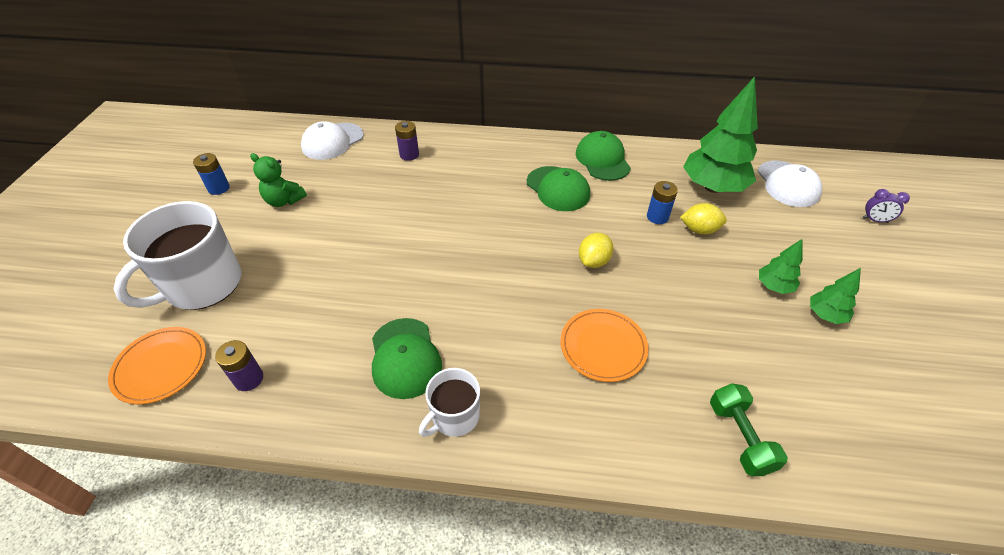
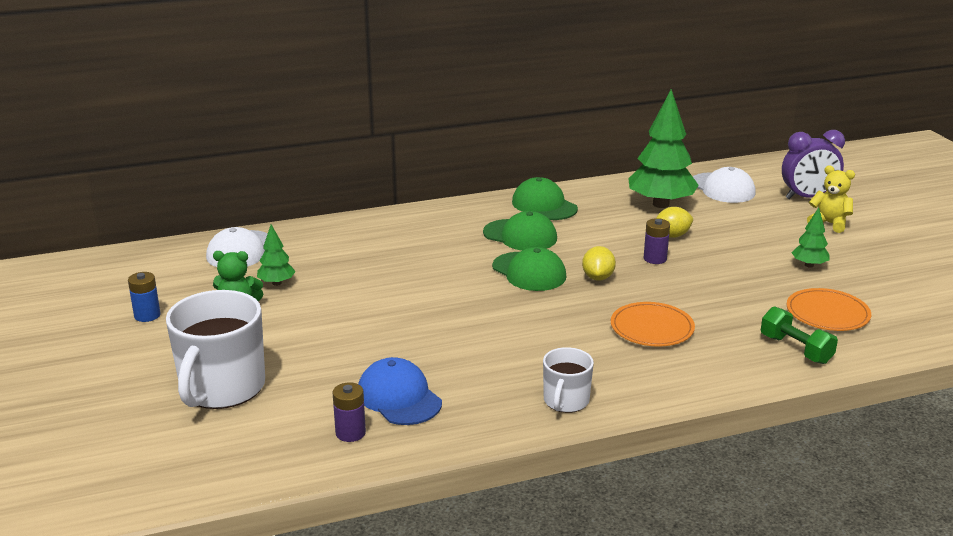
camera: 25 degrees left, 20 degrees down
orange plate [108,327,206,405] -> orange plate moved to [787,288,871,331]
green cap [372,318,442,399] -> green cap moved to [492,247,566,291]
purple battery [395,121,419,161] -> purple battery moved to [643,218,670,264]
blue battery [647,181,678,224] -> none
green tree [759,239,803,294] -> green tree moved to [257,224,296,286]
purple clock [863,189,910,223] -> purple clock [782,130,845,199], size x2.03
none -> blue cap [358,357,442,425]
none -> yellow teddy bear [807,165,855,233]

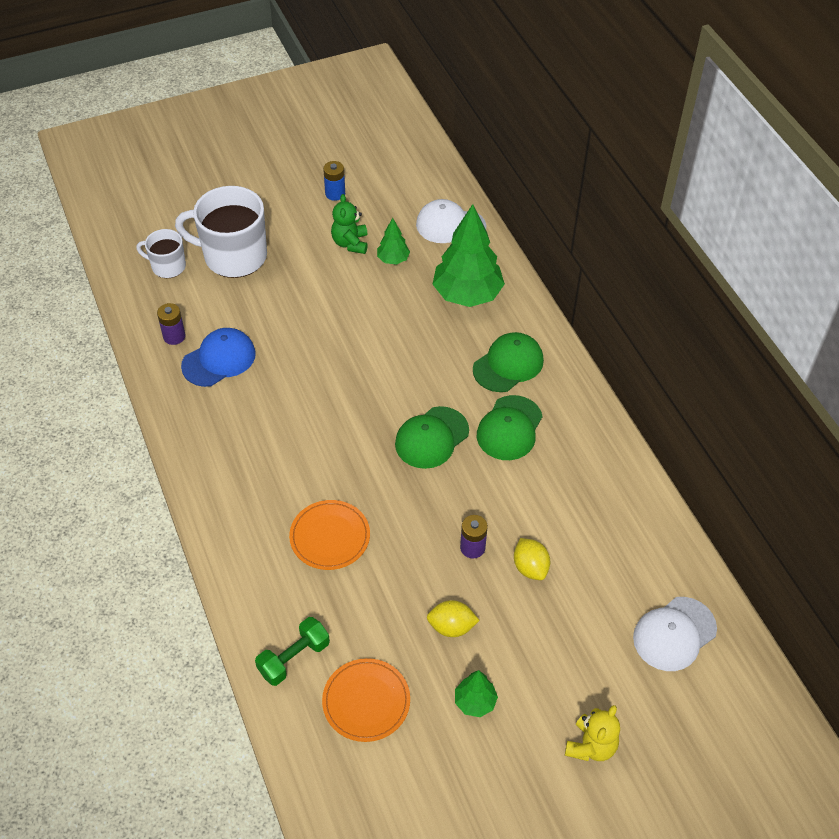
camera: 85 degrees right, 25 degrees up
green cap [512,177,578,220] -> green cap moved to [473,332,544,392]
white mug [543,347,594,413] -> white mug moved to [136,229,186,278]
yellow lemon [582,246,616,281] -> yellow lemon moved to [427,600,480,637]
green tree [628,89,699,208] -> green tree moved to [432,204,505,307]
purple clock [782,130,845,199] -> none

